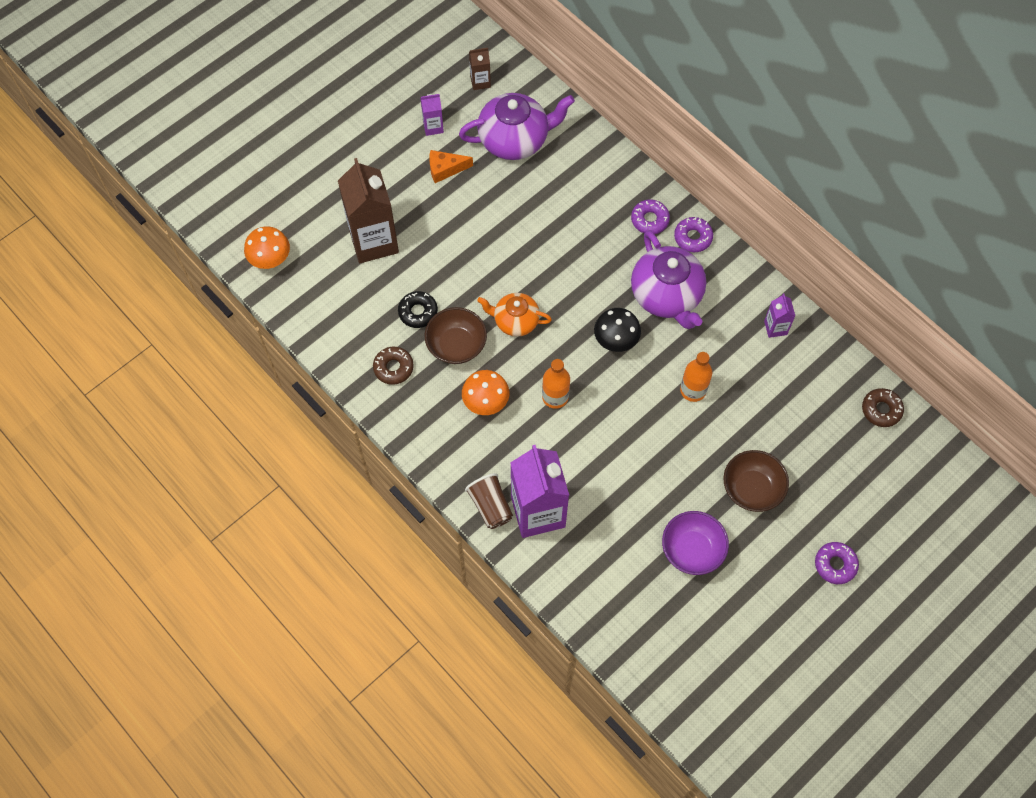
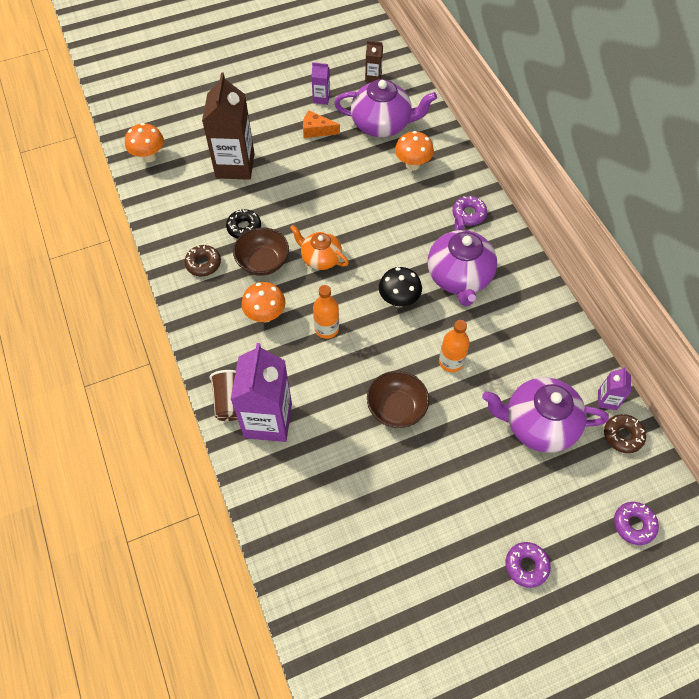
camera: 20 degrees right, 5 degrees down
purple bowl [662,511,729,575] -> none
purple donut [674,217,713,252] -> purple donut moved to [614,502,659,545]
brown bowl [723,450,789,512] -> brown bowl moved to [367,371,429,428]
purple carton [764,294,795,338] -> purple carton moved to [598,367,631,410]
none -> orange mushroom [395,131,434,171]
none -> purple teapot [482,377,609,453]

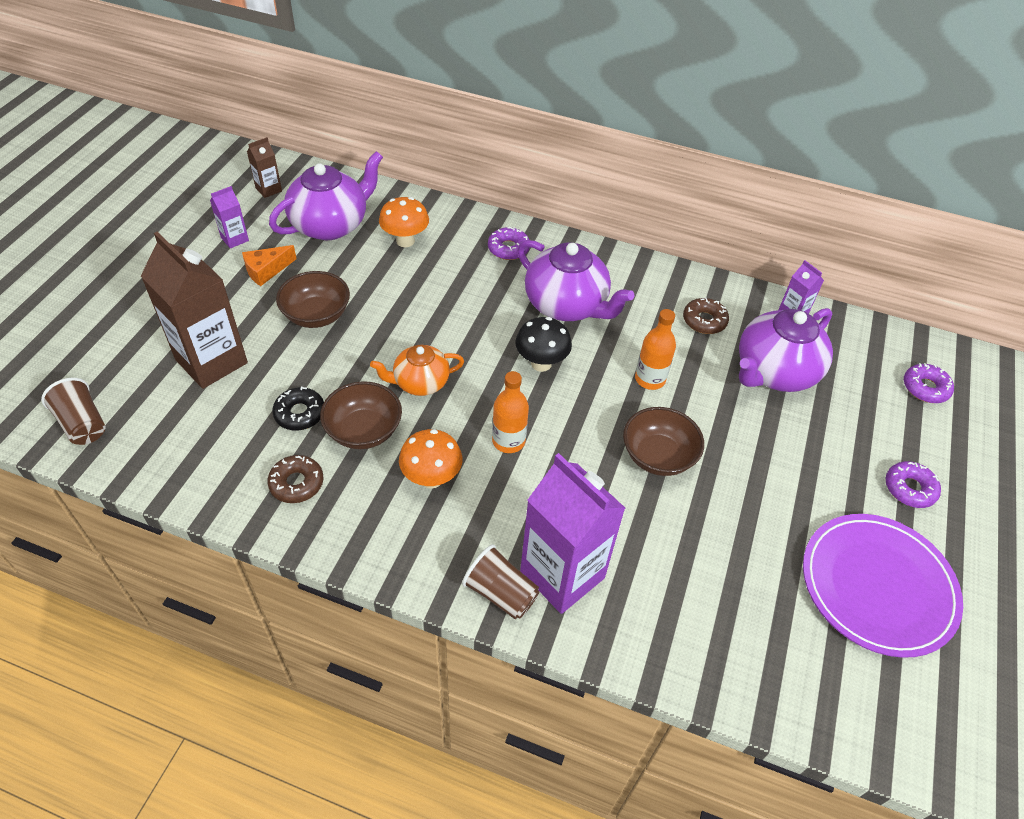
camera: 50 degrees left, 10 degrees down
orange mushroom [125,123,164,163] -> brown cup [41,378,106,445]
brown donut [604,414,646,453] -> brown donut moved to [683,297,729,334]
none -> brown bowl [276,271,350,328]
none -> purple plate [803,514,963,658]

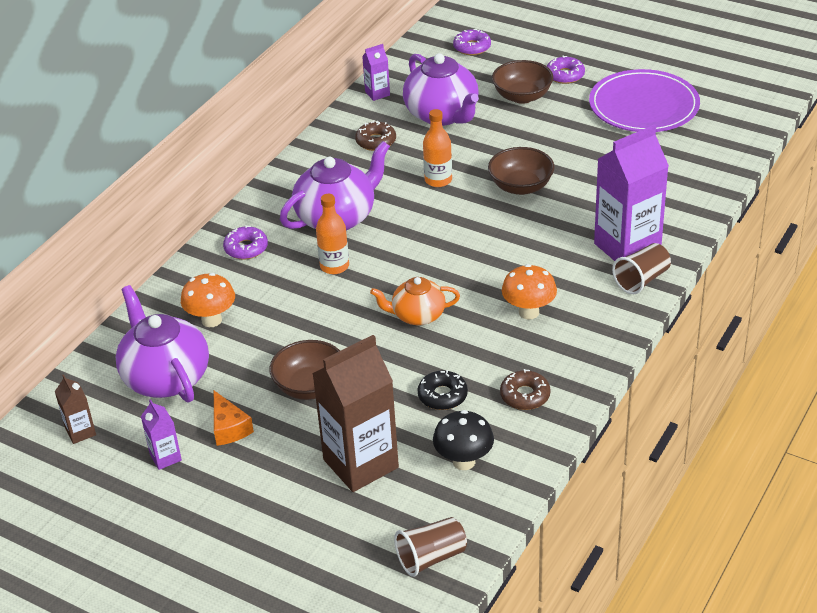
camera: 75 degrees left, 10 degrees down
brown bowl [320,381,402,449] -> brown bowl moved to [492,60,553,104]
orange teapot [370,345,464,396] -> orange teapot turned 90 degrees clockwise [370,277,460,326]
orange bottle [492,371,529,453] -> orange bottle moved to [316,194,349,274]
black mushroom [515,317,572,372] -> black mushroom moved to [433,410,494,470]

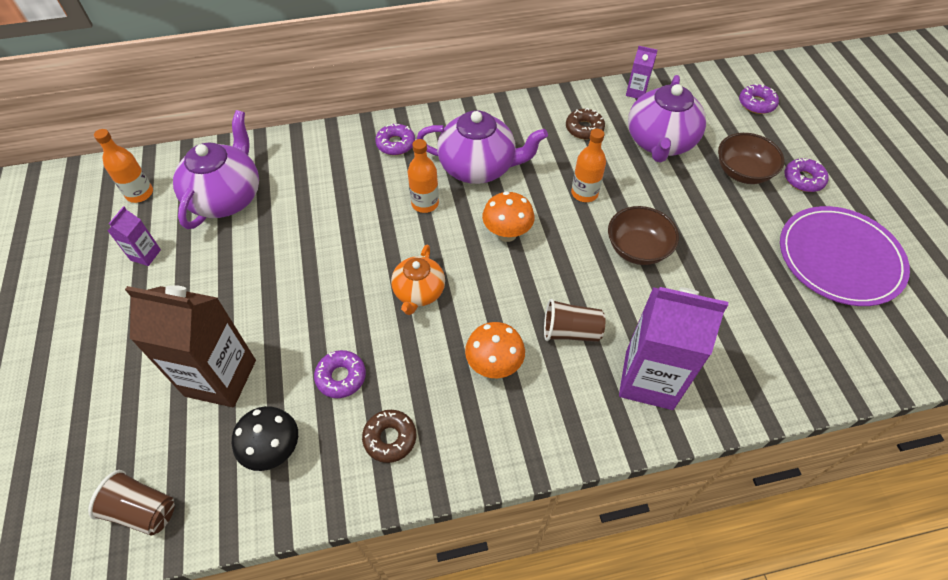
camera: 45 degrees right, 15 degrees up
brown carton [55,374,96,444] -> orange bottle [94,129,153,203]
orange mushroom [181,273,235,327] -> orange mushroom moved to [482,191,535,242]
orange cheese [214,391,254,446] -> none
brown bowl [269,340,340,400] -> none
orange teapot [370,277,460,326] -> orange teapot turned 120 degrees counterclockwise [391,245,445,315]
black donut [418,370,468,410] -> purple donut [314,350,366,398]
brown cup [612,243,671,294] -> brown cup moved to [544,299,605,342]

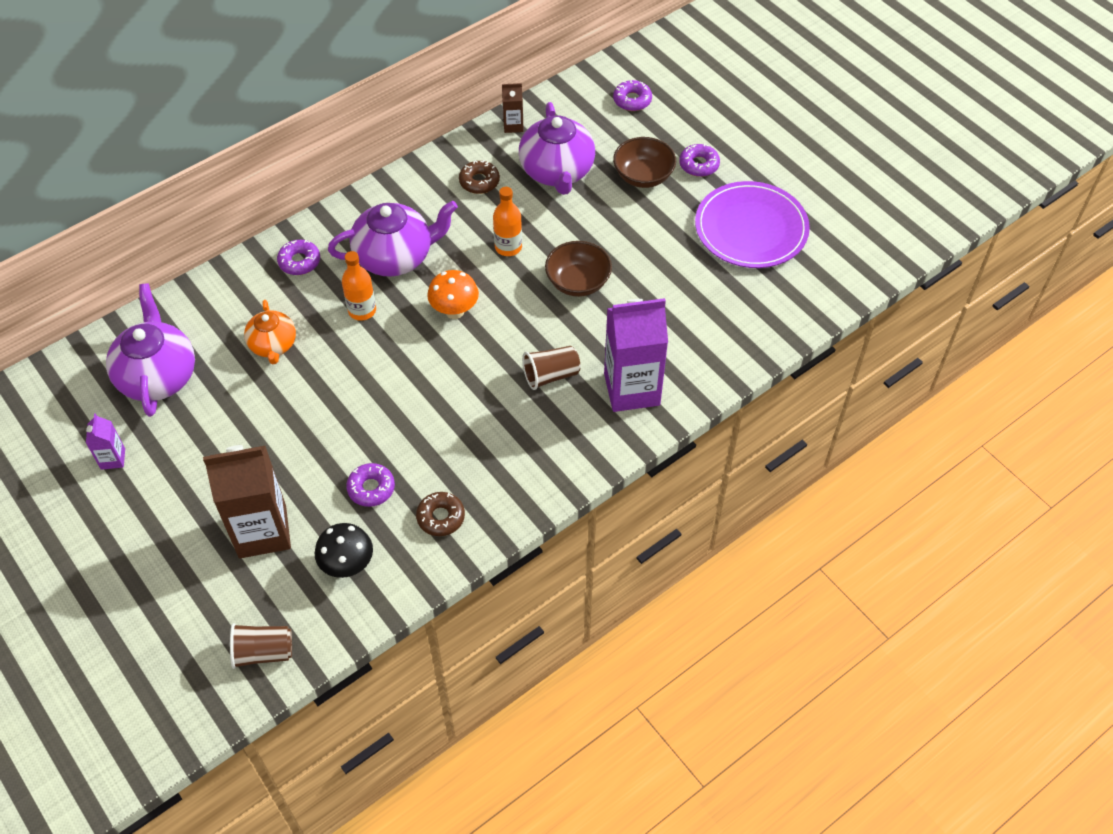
camera: 25 degrees left, 0 degrees up
orange bottle [94,129,153,203] -> none
orange teapot [391,245,445,315] -> orange teapot moved to [244,300,296,364]
orange mushroom [465,322,525,378] -> none
purple carton [626,46,657,99] -> brown carton [502,83,524,133]

